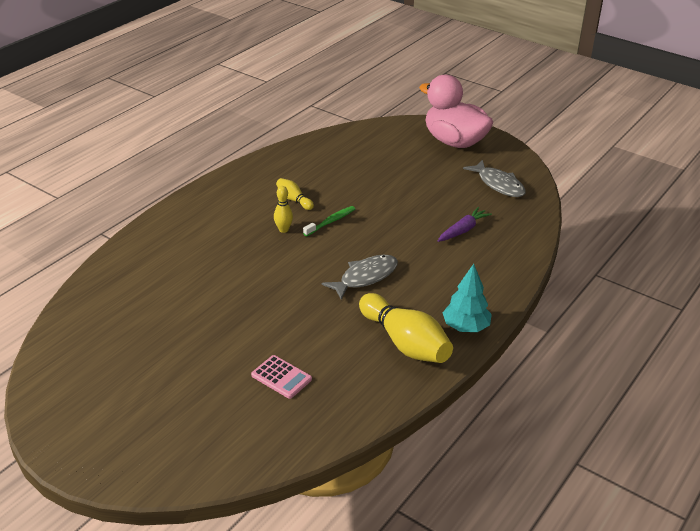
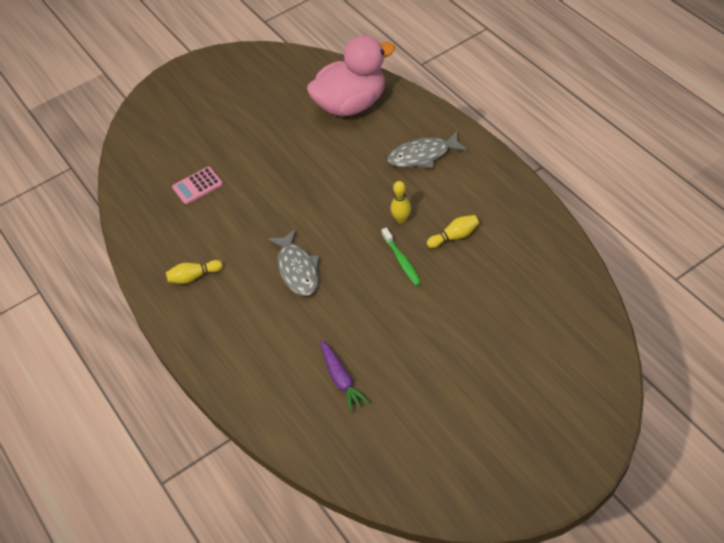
camera: 115 degrees right, 15 degrees up
yellow bowling pin [359,293,453,363] -> yellow bowling pin [166,260,223,284], size x0.49
pink duck [419,75,493,148] -> pink duck moved to [307,35,395,117]
turquoise tree [442,264,492,332] -> none
grey fish [463,160,526,197] -> grey fish moved to [387,131,468,168]

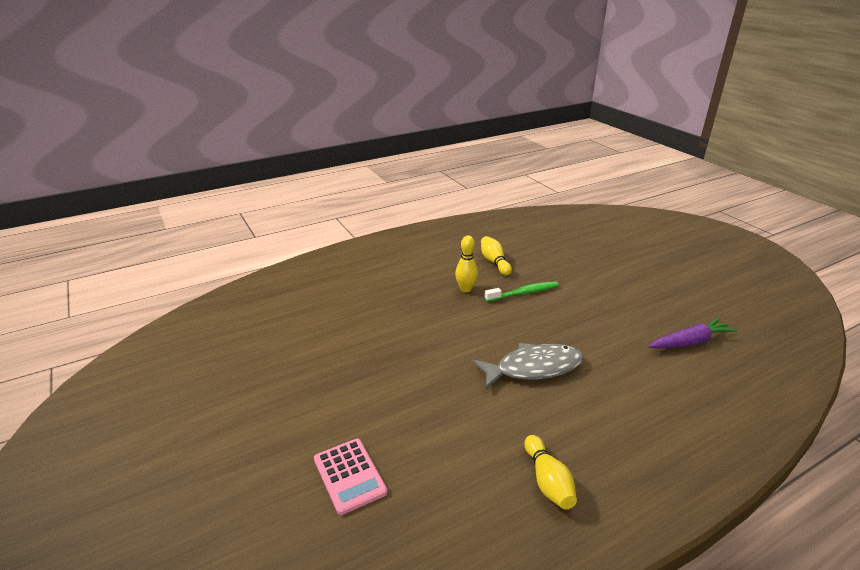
camera: 90 degrees left, 20 degrees down
pink duck [307,35,395,117] -> none
grey fish [387,131,468,168] -> none

